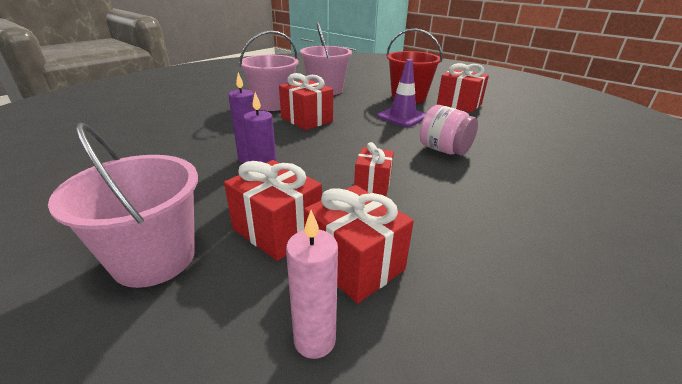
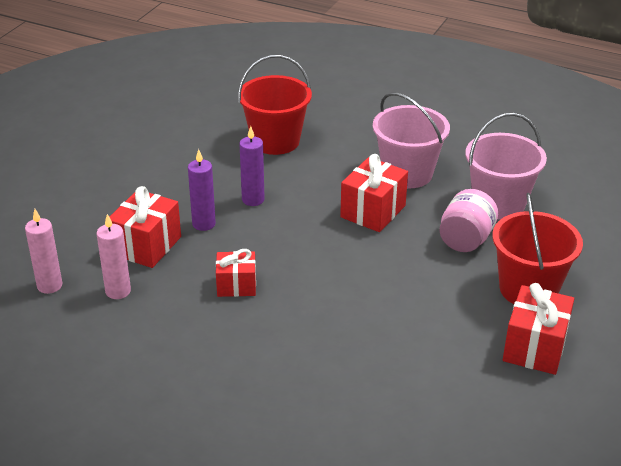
camera: 75 degrees right, 5 degrees up
pink bucket [48,123,198,288] -> none
red gift [304,185,414,304] -> pink candle [97,214,131,299]
purple traffic cone [377,59,426,127] -> none
pink jar [420,105,478,156] -> pink jar moved to [439,189,498,252]
none -> red bucket [238,55,312,155]

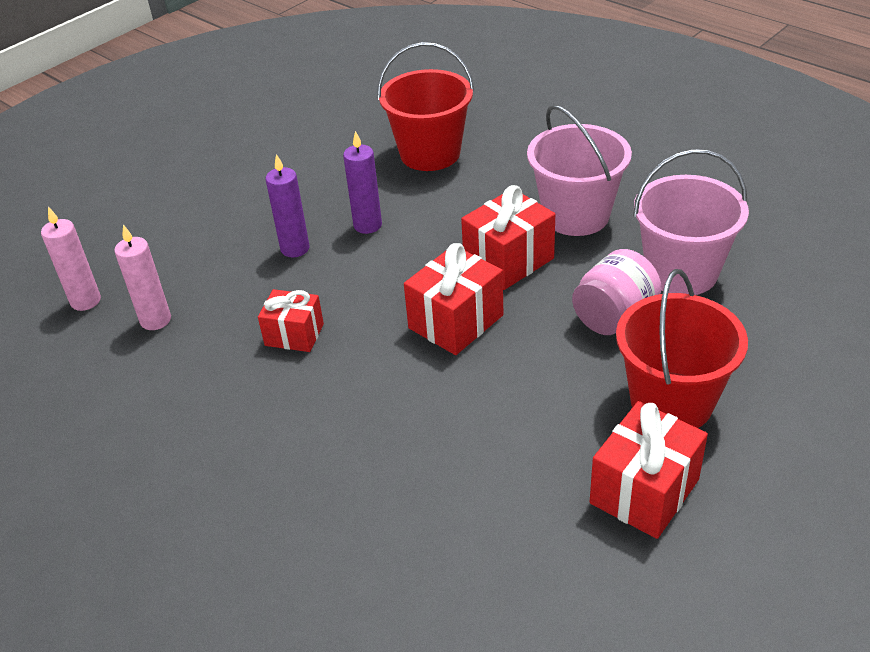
camera: 20 degrees right, 5 degrees up
red gift [110,186,181,268] -> red gift moved to [404,243,503,355]

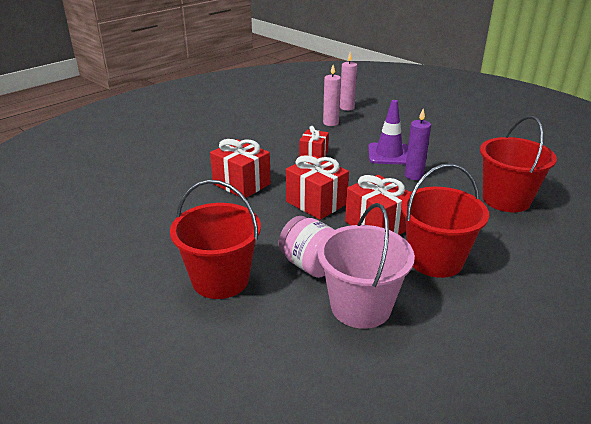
camera: 90 degrees right, 10 degrees down
purple candle [266,154,309,257] -> purple traffic cone [368,100,408,165]
pink bucket [527,105,632,236] -> red bucket [401,163,489,278]
red gift [590,401,708,539] -> red gift moved to [210,139,271,198]

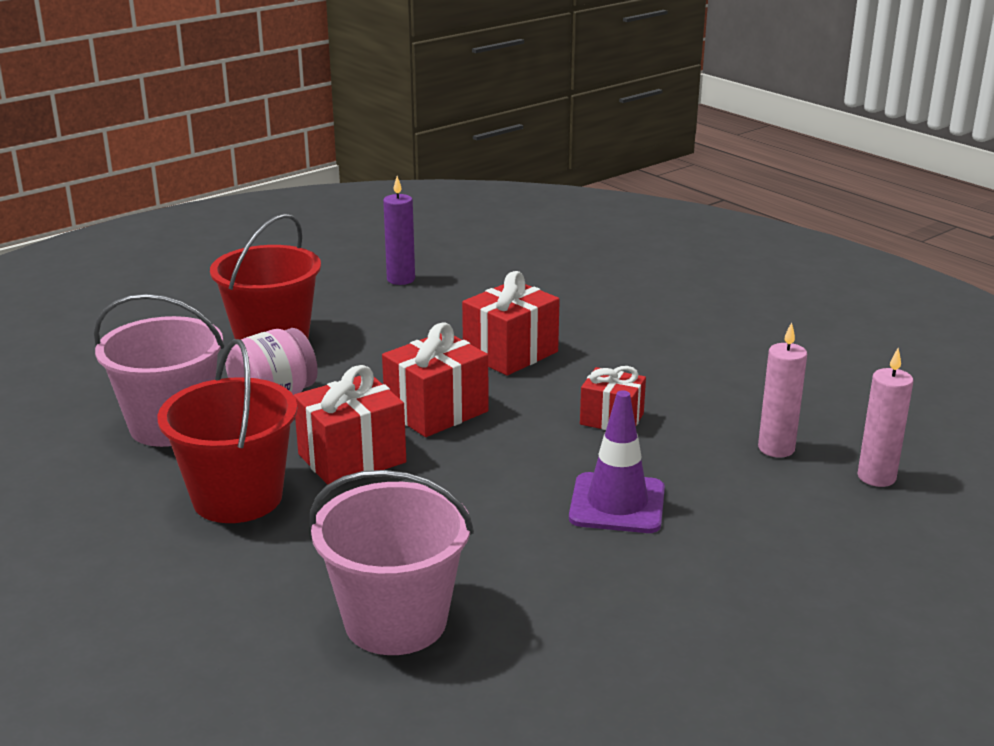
camera: 95 degrees right, 5 degrees down
purple candle [405,109,431,180] -> purple candle moved to [383,176,415,285]
red bucket [480,116,557,212] -> pink bucket [310,470,474,655]

